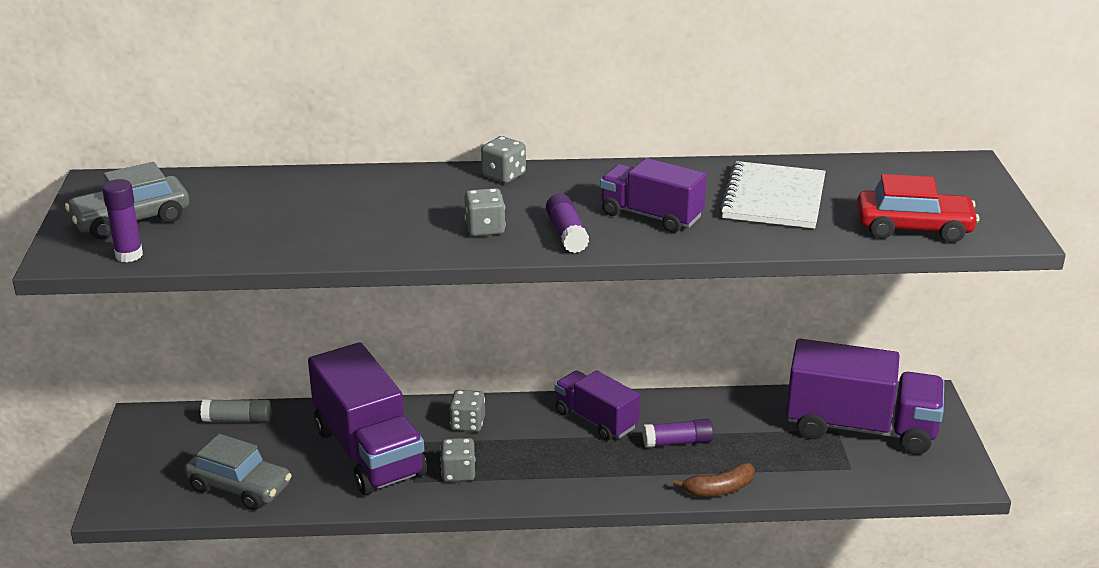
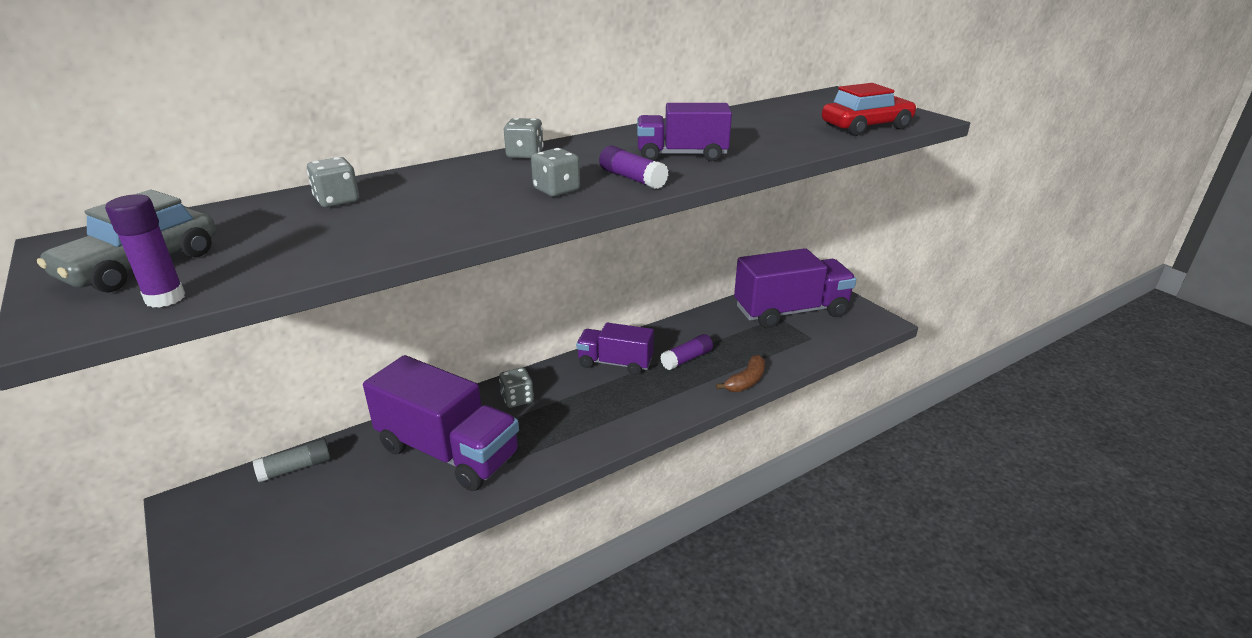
camera: 30 degrees left, 0 degrees up
grey car [185,434,292,510] -> none
grey dice [440,438,475,482] -> grey dice moved to [307,157,359,207]
white notebook [719,161,826,229] -> none

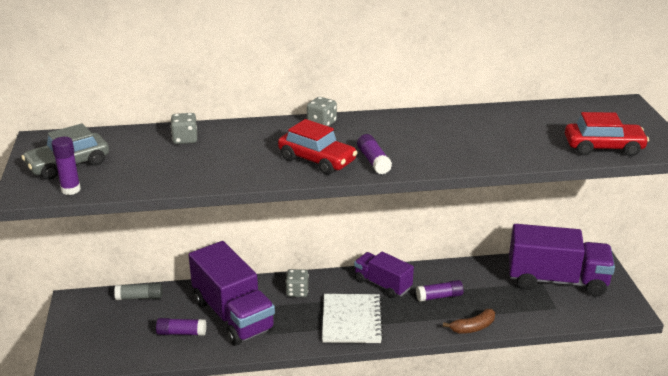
camera: 25 degrees right, 0 degrees up
grey dice [531,148,580,197] -> red car [278,119,358,175]
purple truck [637,103,732,161] -> none
none -> purple glue stick [156,318,206,336]
none -> white notebook [322,294,384,343]

